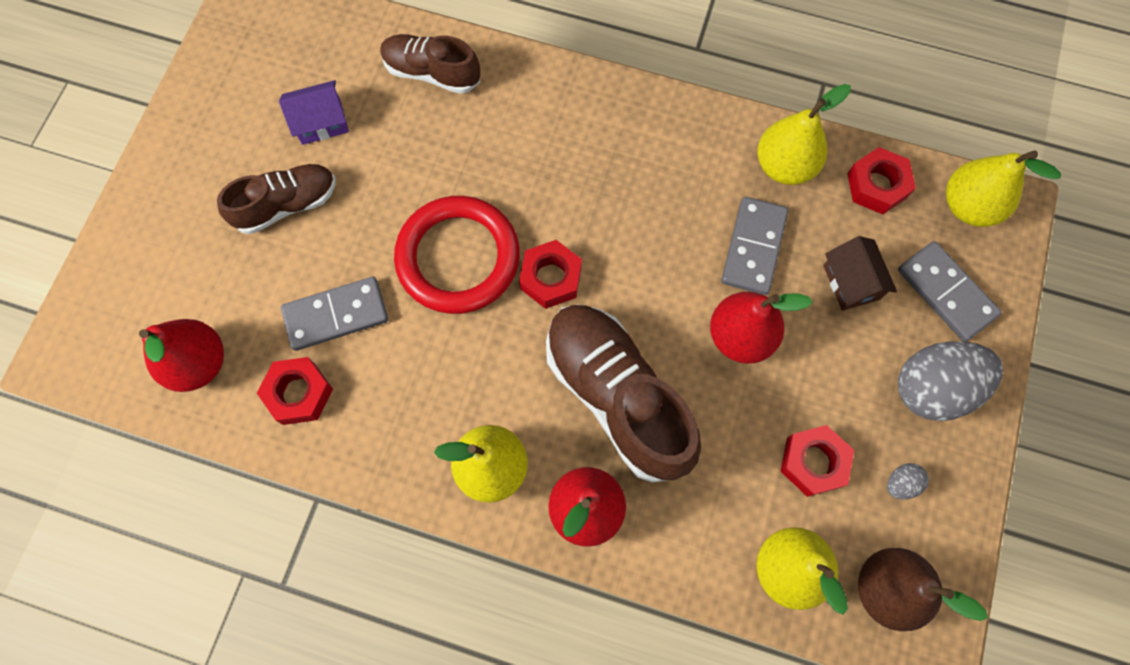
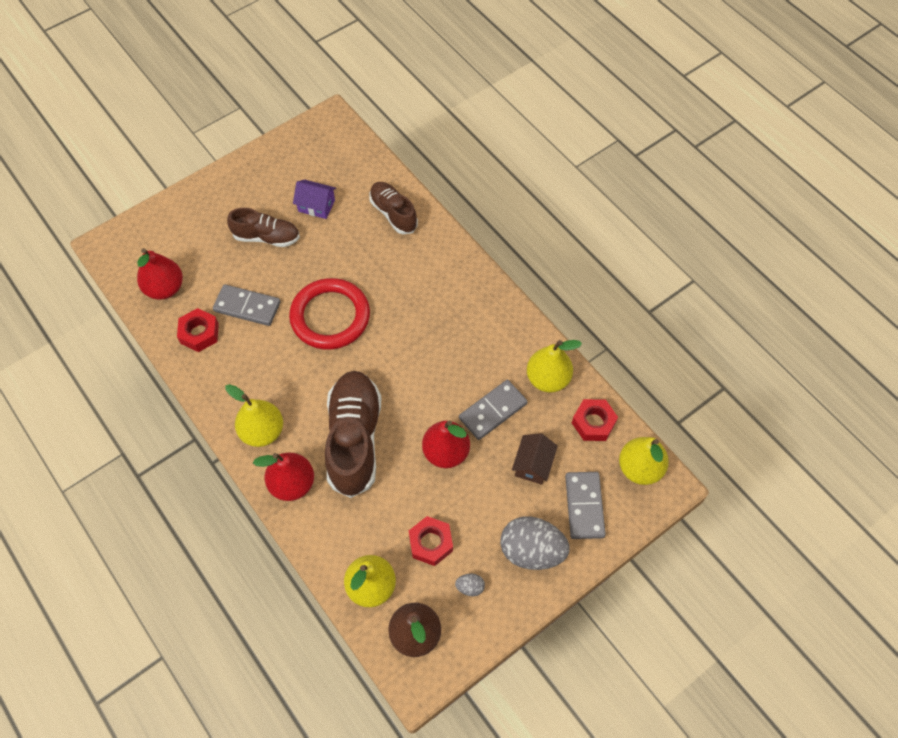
camera: 35 degrees right, 10 degrees down
red nut [519,240,582,309] -> none

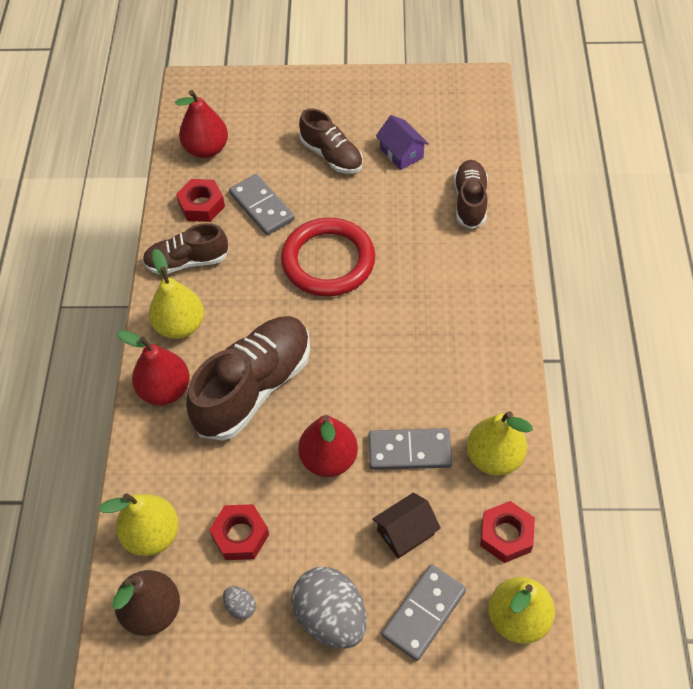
camera: 40 degrees right, 5 degrees down
none -> brown shoe [142,223,229,275]

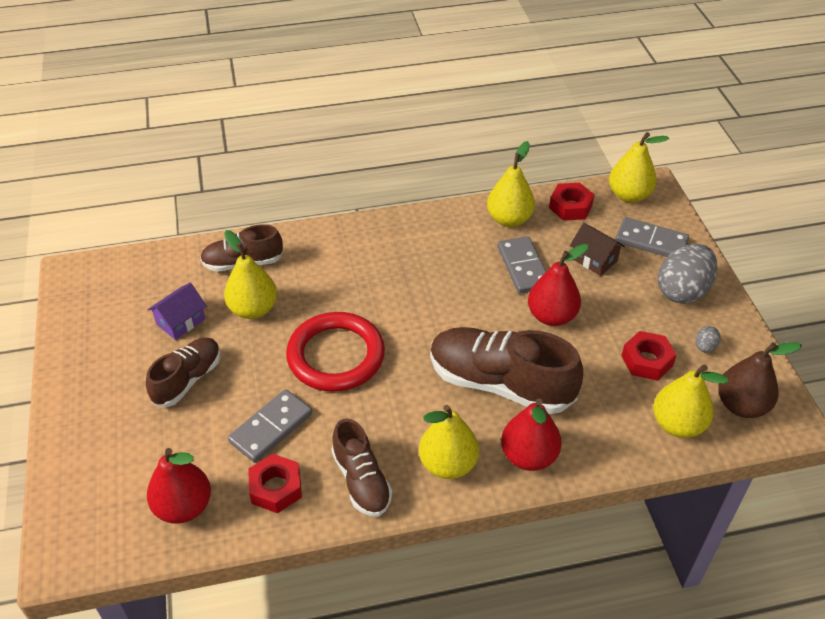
camera: 105 degrees left, 10 degrees down
none -> yellow pear [224,230,277,319]

